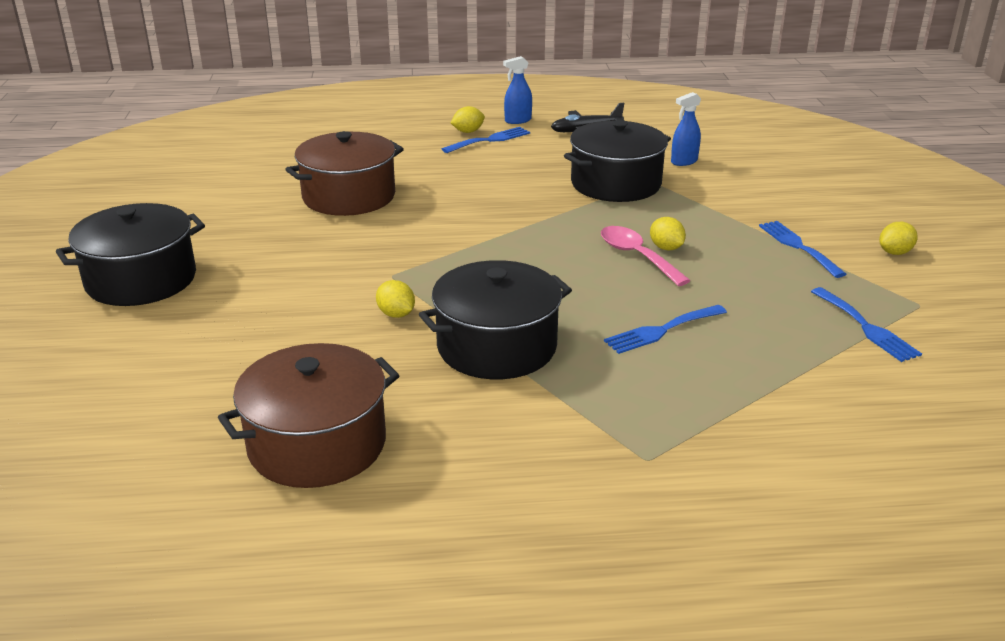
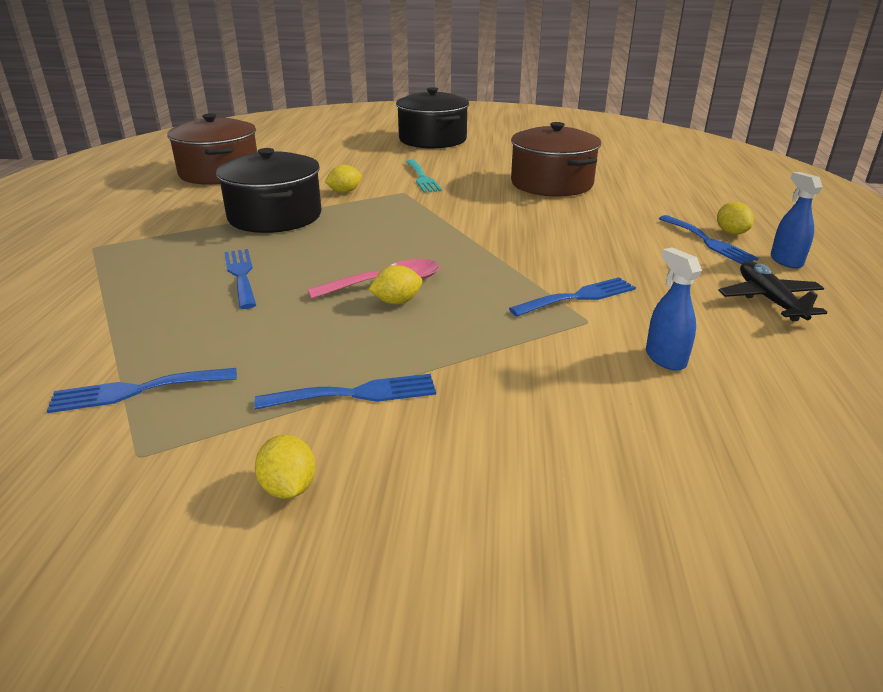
camera: 100 degrees right, 0 degrees up
black pot [564,120,671,202] -> blue fork [509,277,636,316]
none -> turquoise fork [406,159,442,193]

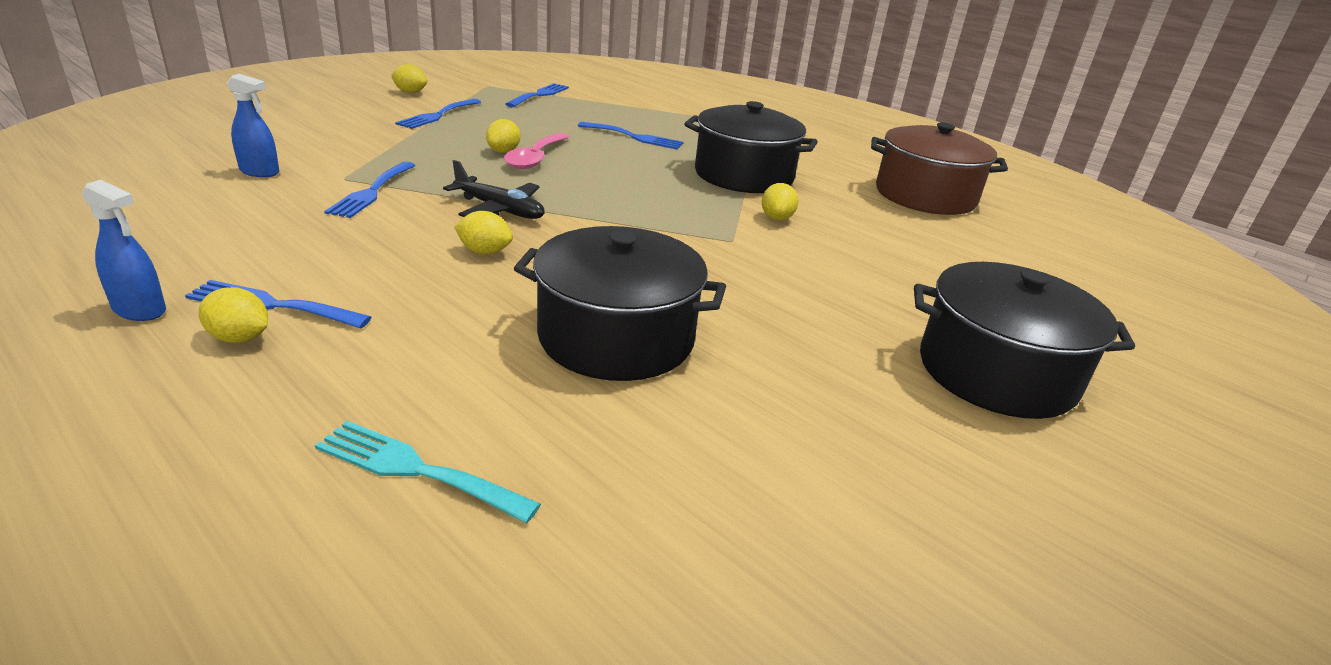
camera: 125 degrees right, 0 degrees up
turquoise fork [406,159,442,193] -> turquoise fork moved to [315,421,541,523]
brown pot [511,122,601,197] -> black pot [514,226,726,381]
black plane [718,261,828,321] -> black plane moved to [443,160,545,219]
none -> yellow lemon [454,211,513,254]

